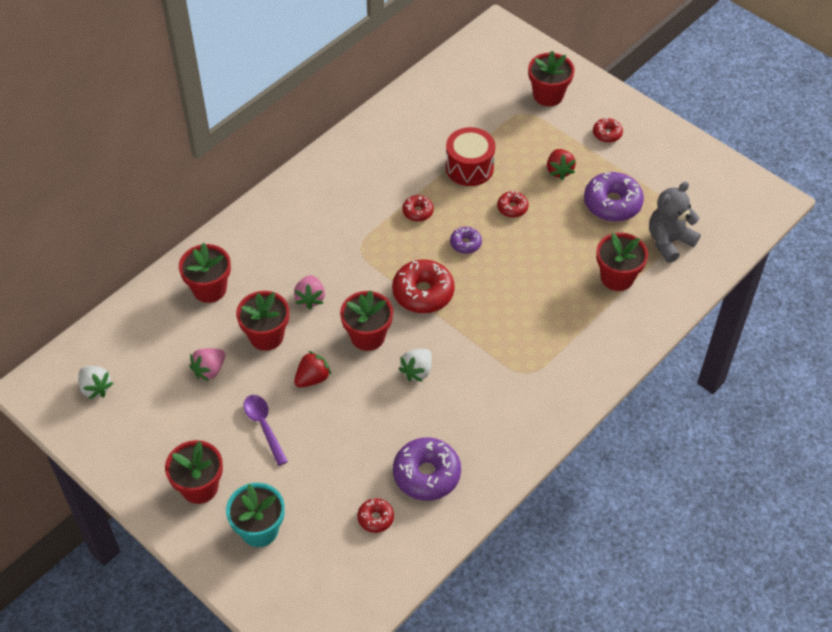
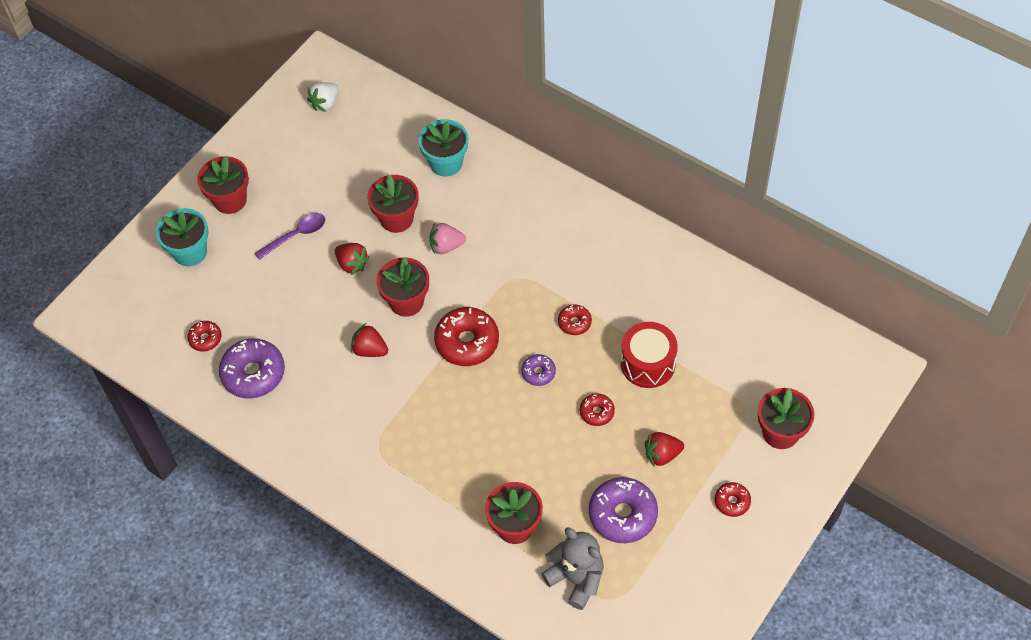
camera: 85 degrees right, 5 degrees up
red flower pot [179,243,231,303] -> turquoise flower pot [418,119,468,177]
pink strawberry [189,348,225,381] -> none
white strawberry [398,349,432,382] -> red strawberry [351,323,388,357]

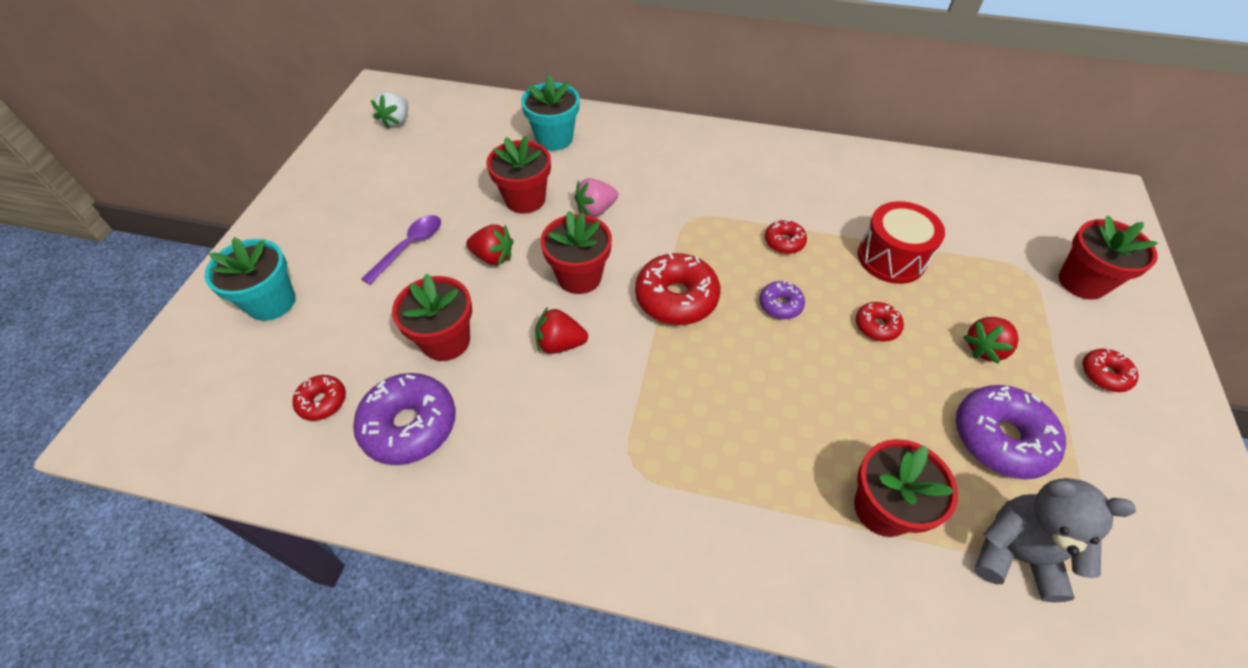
camera: 25 degrees left, 5 degrees down
red flower pot [197,155,249,214] -> red flower pot moved to [392,273,472,361]

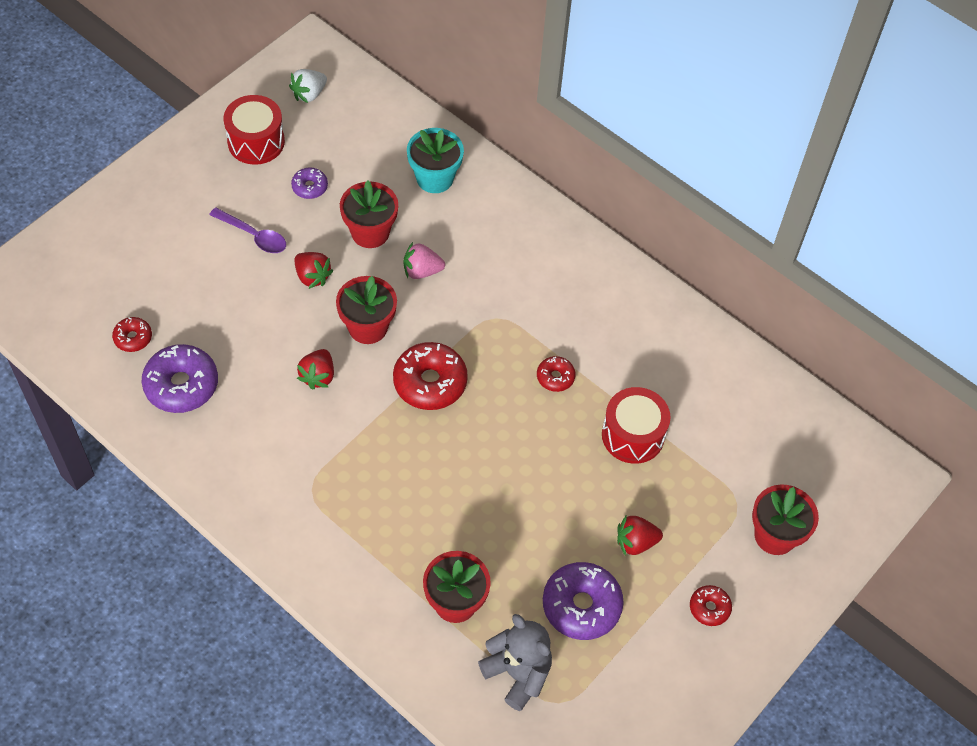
camera: 25 degrees right, 5 degrees up
turquoise flower pot [205,237,296,321] -> none
purple spoon [362,215,441,285] -> purple spoon turned 60 degrees clockwise [209,207,286,253]
red flower pot [392,273,472,361] -> none
red strawberry [535,307,588,354] -> red strawberry turned 105 degrees counterclockwise [297,349,334,390]
purple donut [759,281,805,319] -> purple donut moved to [291,167,328,199]
red donut [856,302,904,341] -> none
none -> red drum [224,95,285,165]

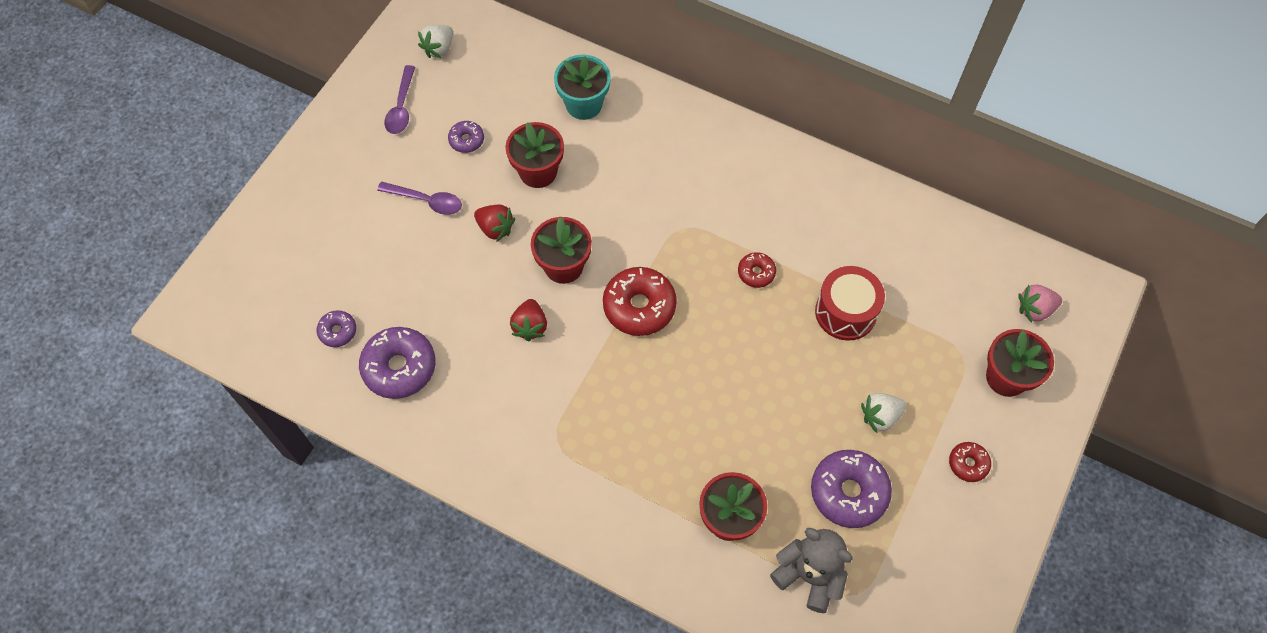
camera: 10 degrees left, 5 degrees up
red donut [112,317,152,352] -> purple donut [317,310,356,347]
red drum [224,95,285,165] -> purple spoon [384,65,415,134]
pink strawberry [404,242,445,279] -> pink strawberry moved to [1018,284,1062,323]
red strawberry [617,516,663,556] -> white strawberry [861,393,906,433]

